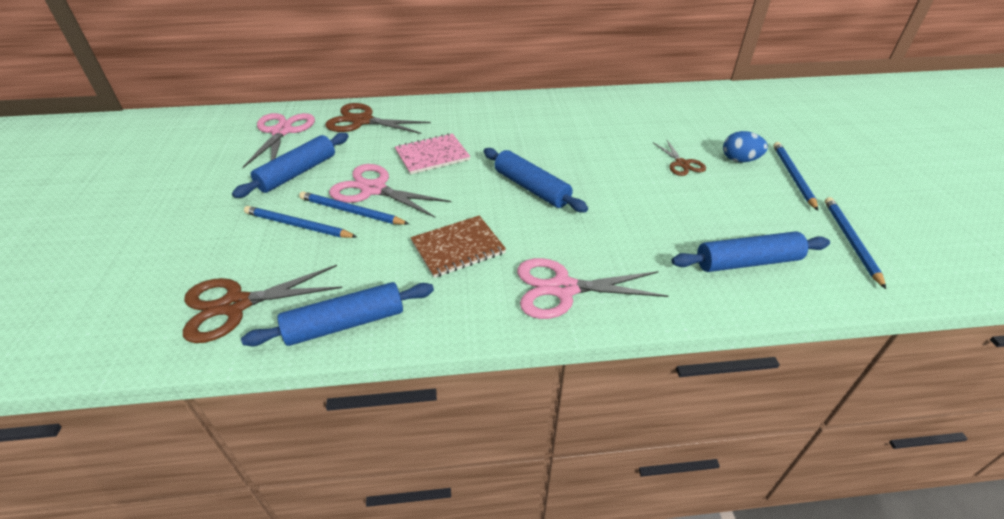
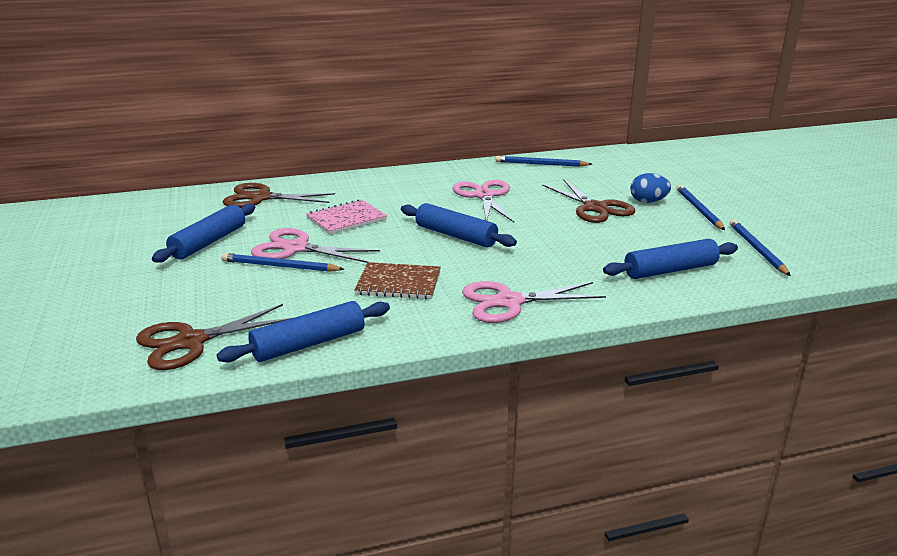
camera: 10 degrees left, 15 degrees down
pink scissors [242,113,315,168] -> pink scissors moved to [452,180,514,222]
blue pencil [244,206,357,238] -> blue pencil moved to [495,156,592,167]
brown notebook [411,215,506,278] -> brown notebook turned 45 degrees clockwise [354,262,441,299]
brown scissors [653,139,706,176] -> brown scissors [542,179,635,223], size x1.70

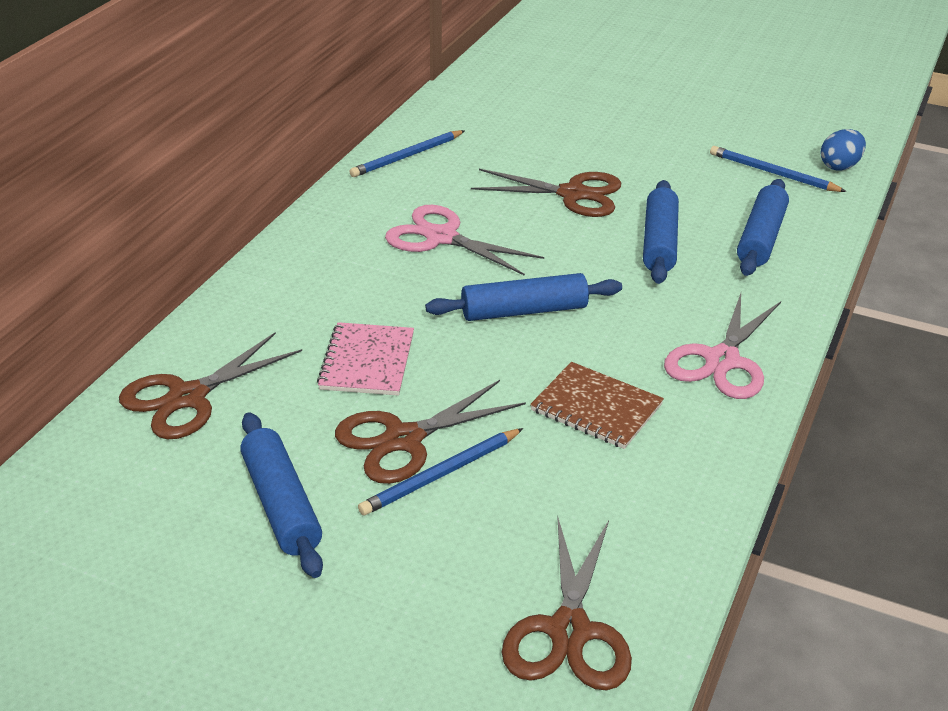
camera: 50 degrees left, 10 degrees up
blue rolling pin [217,301,390,363] -> blue rolling pin moved to [643,180,679,284]
pink scissors [251,228,380,263] -> brown scissors [335,380,526,484]
brown notebook [354,262,441,299] -> brown notebook turned 75 degrees clockwise [530,362,664,449]
blue egg [630,173,671,203] -> blue egg moved to [820,129,866,171]
blue pencil [677,185,725,230] -> none

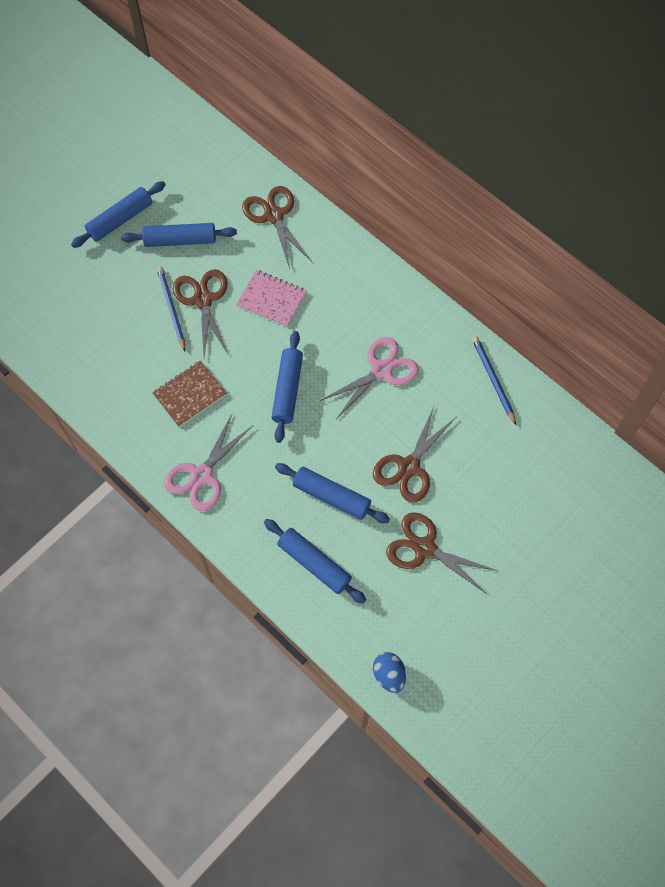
camera: 110 degrees right, 30 degrees up
brown scissors [502,517,632,690] -> brown scissors moved to [386,512,498,594]
pink scissors [664,293,781,399] -> pink scissors turned 105 degrees counterclockwise [164,414,253,511]
blue pencil [710,146,847,192] -> none
none -> blue rolling pin [71,181,166,248]

